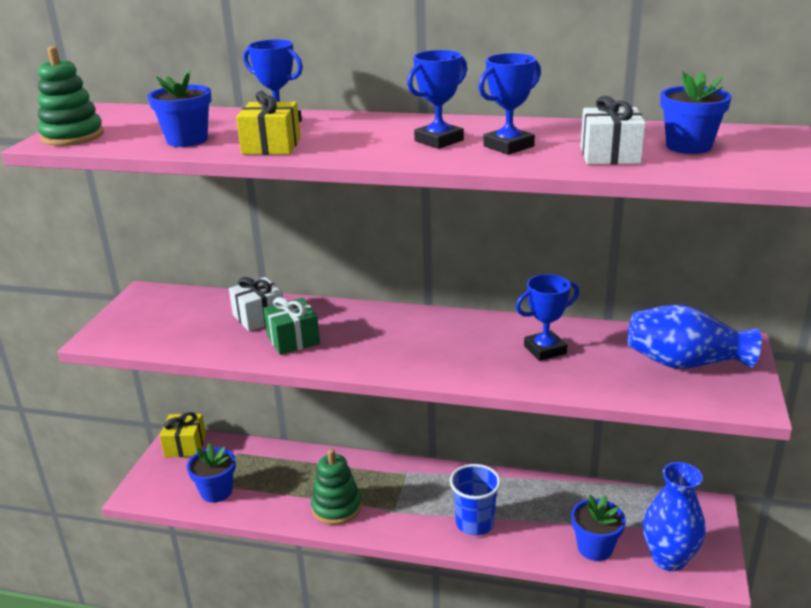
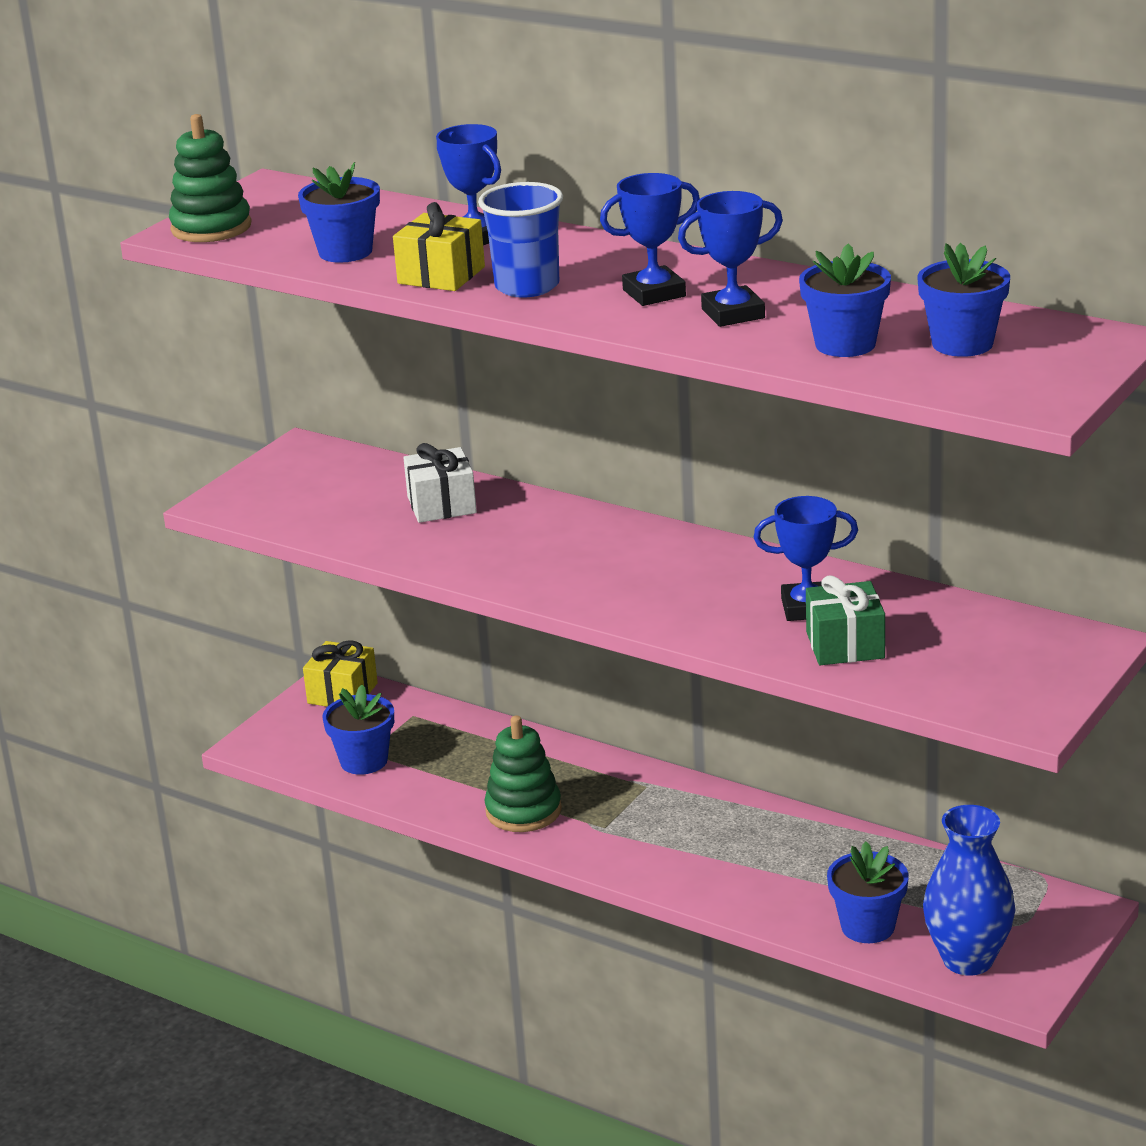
camera: 20 degrees right, 0 degrees up
green gift [263,297,320,355] -> green gift moved to [806,575,885,665]
blue cup [450,464,501,536] -> blue cup moved to [478,182,563,297]
white gift [580,96,646,165] -> blue flower pot [799,243,891,357]
blue vase [628,305,761,369] -> none

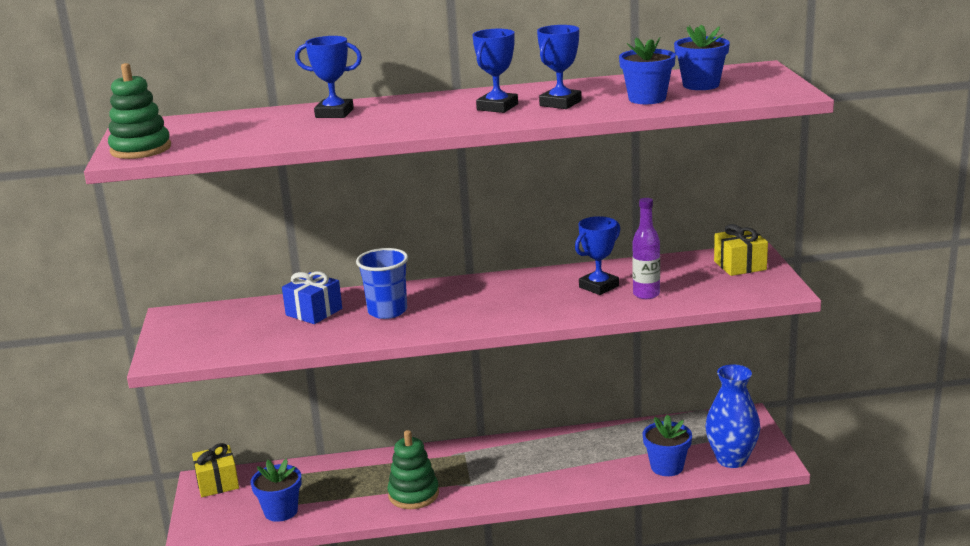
camera: 40 degrees left, 5 degrees down
blue flower pot [298,162,380,263] -> none
yellow gift [393,202,485,291] -> yellow gift moved to [714,224,768,276]
white gift [403,443,477,523] -> blue gift [282,272,342,324]
blue cup [478,182,563,297] -> blue cup moved to [356,248,408,319]
green gift [806,575,885,665] -> purple bottle [632,198,660,299]

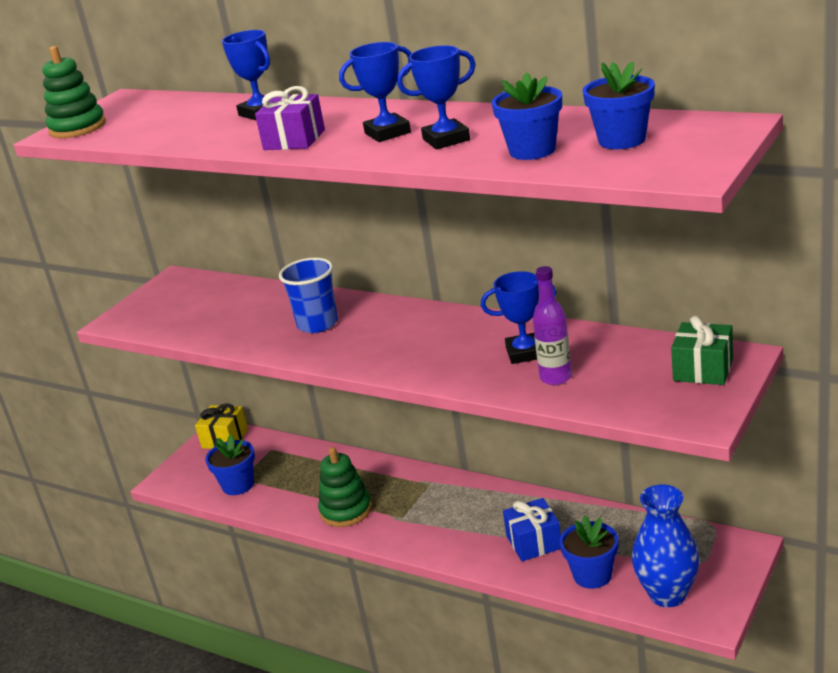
camera: 40 degrees right, 5 degrees up
blue gift [282,272,342,324] -> blue gift moved to [503,498,561,561]
yellow gift [714,224,768,276] -> green gift [671,316,733,385]
none -> purple gift [255,86,325,150]

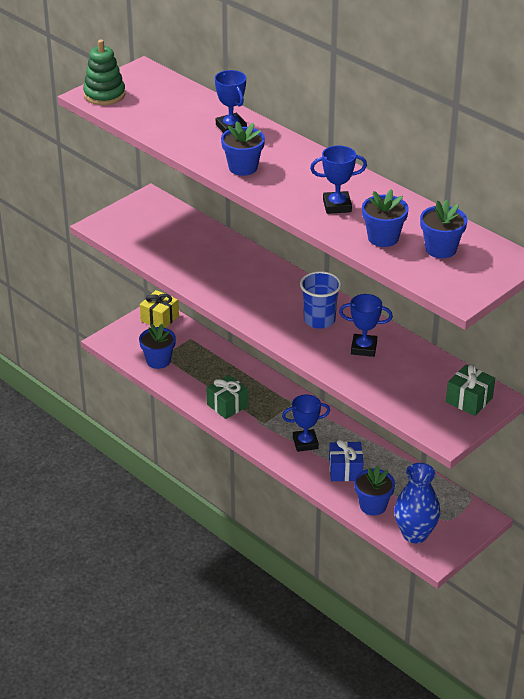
camera: 10 degrees right, 10 degrees up
purple gift [255,86,325,150] -> blue flower pot [221,121,265,176]
blue cup [279,257,338,333] -> blue cup moved to [300,271,341,329]
green stacking toy [318,447,372,527] -> green gift [206,375,248,419]
blue trophy [339,42,412,142] -> blue trophy moved to [282,394,330,452]
purple bottle [533,266,572,385] -> none

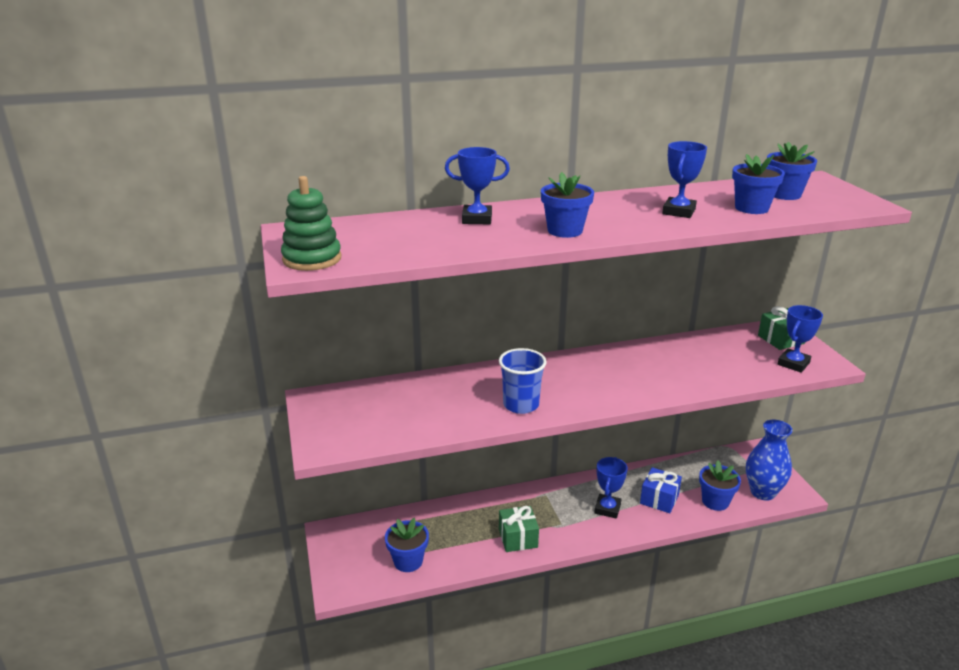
camera: 60 degrees left, 10 degrees down
yellow gift [140,290,179,328] -> none
blue cup [300,271,341,329] -> blue cup moved to [499,348,547,414]
blue trophy [339,294,393,357] -> blue trophy moved to [777,305,823,373]

